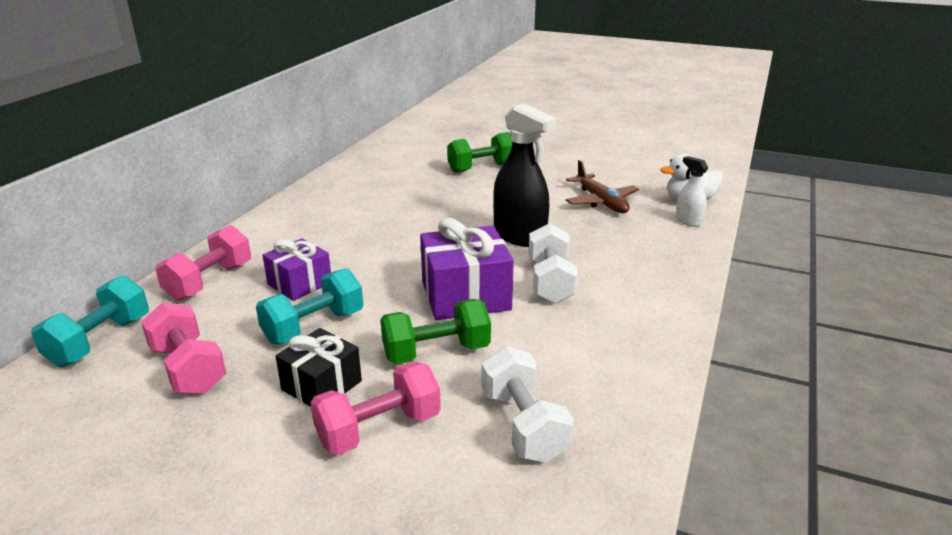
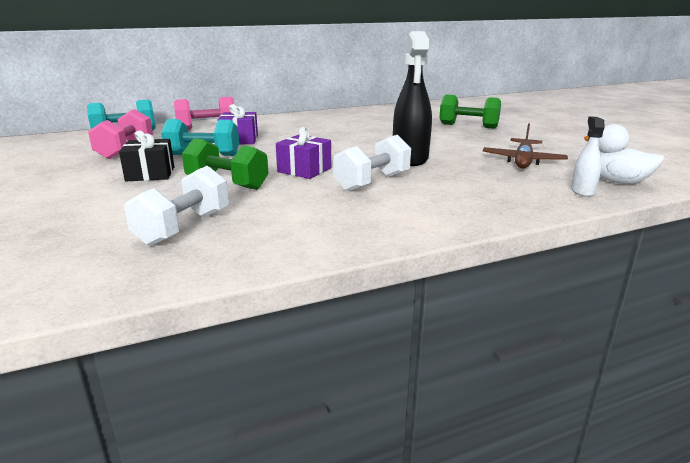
camera: 45 degrees right, 5 degrees down
pink dumbbell [311,361,441,455] -> none
purple gift [420,218,514,320] -> purple gift [276,127,331,179], size x0.63

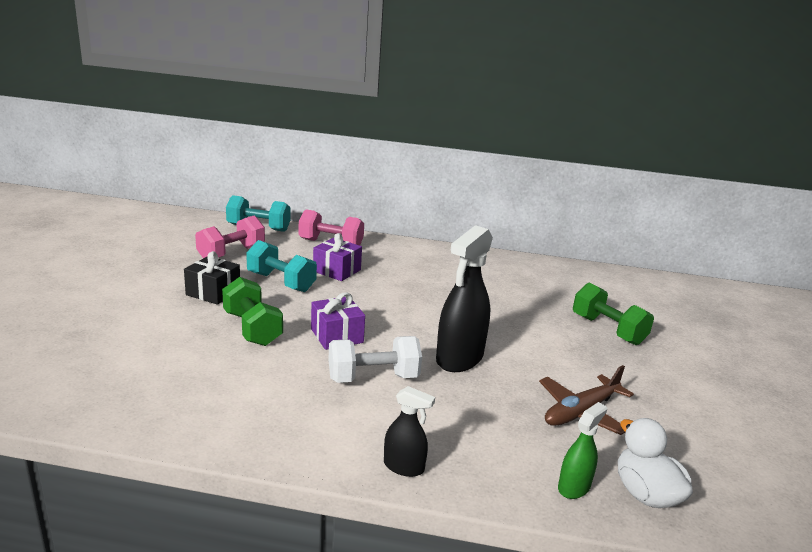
camera: 30 degrees right, 0 degrees up
white dumbbell [124,166,229,246] -> none
white spray bottle [571,116,604,197] -> green spray bottle [558,402,607,499]
none -> black spray bottle [384,386,435,477]

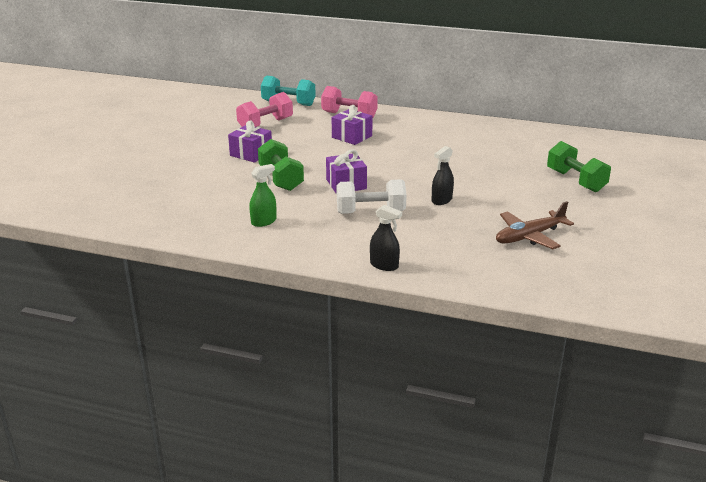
camera: 10 degrees right, 5 degrees up
black gift [184,251,240,305] -> purple gift [228,120,272,163]
turquoise dumbbell [246,240,317,292] -> none
black spray bottle [436,225,493,372] -> black spray bottle [432,146,454,205], size x0.52
green spray bottle [558,402,607,499] -> green spray bottle moved to [249,164,277,227]
white duck [618,418,693,508] -> none

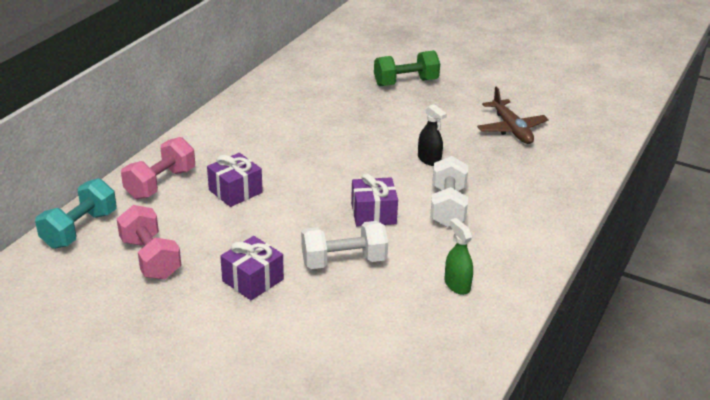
camera: 80 degrees left, 5 degrees up
green dumbbell [258,139,304,191] -> white dumbbell [301,221,388,269]
black spray bottle [370,205,402,271] -> none

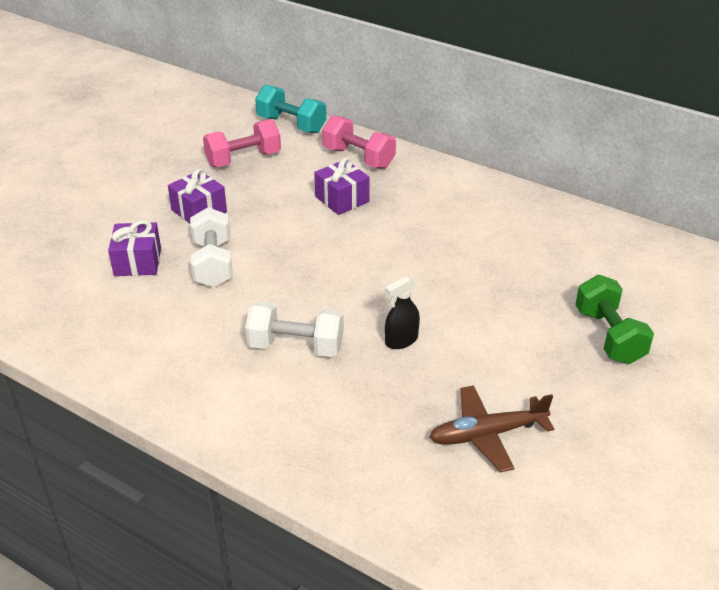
camera: 95 degrees right, 5 degrees up
purple gift [351,173,398,226] -> purple gift moved to [108,220,161,276]
green spray bottle [445,218,473,295] -> none

